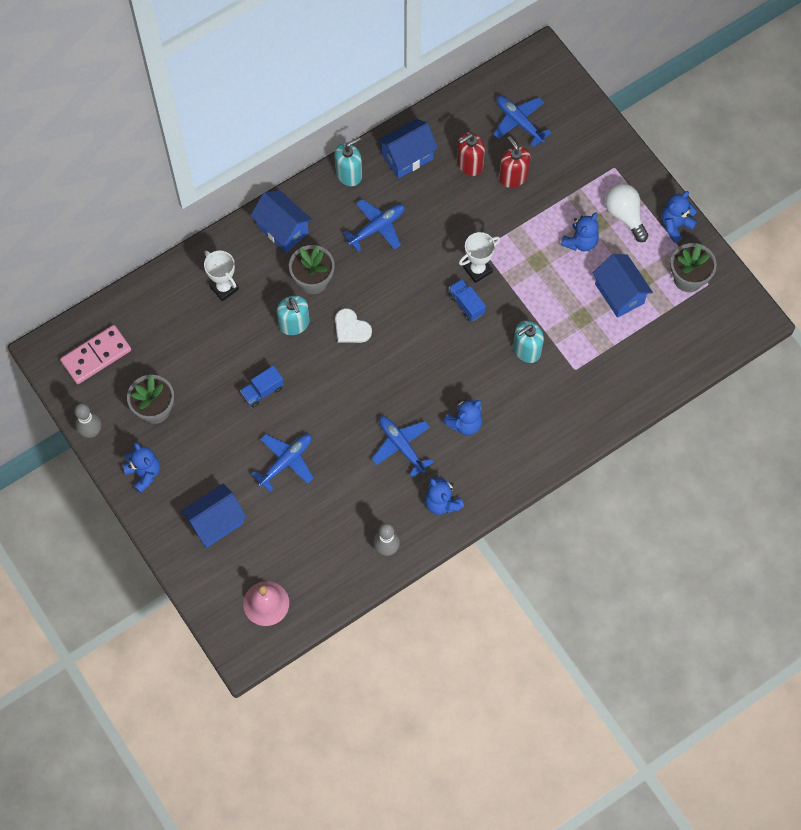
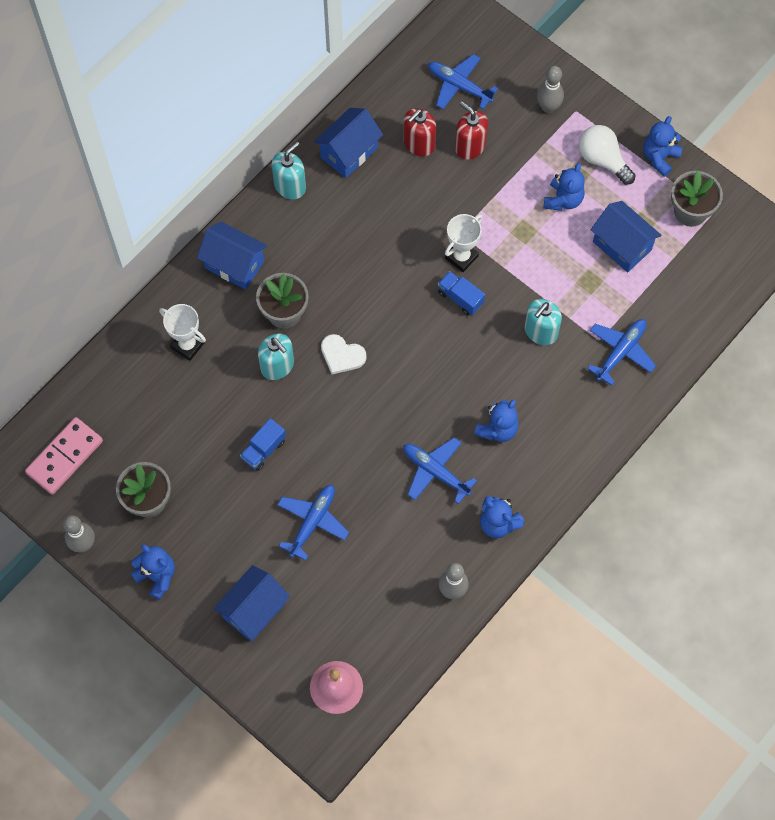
camera: 15 degrees left, 0 degrees up
blue plane [343,199,405,252] -> blue plane moved to [587,319,656,386]
none -> grey bowling pin [537,66,564,113]

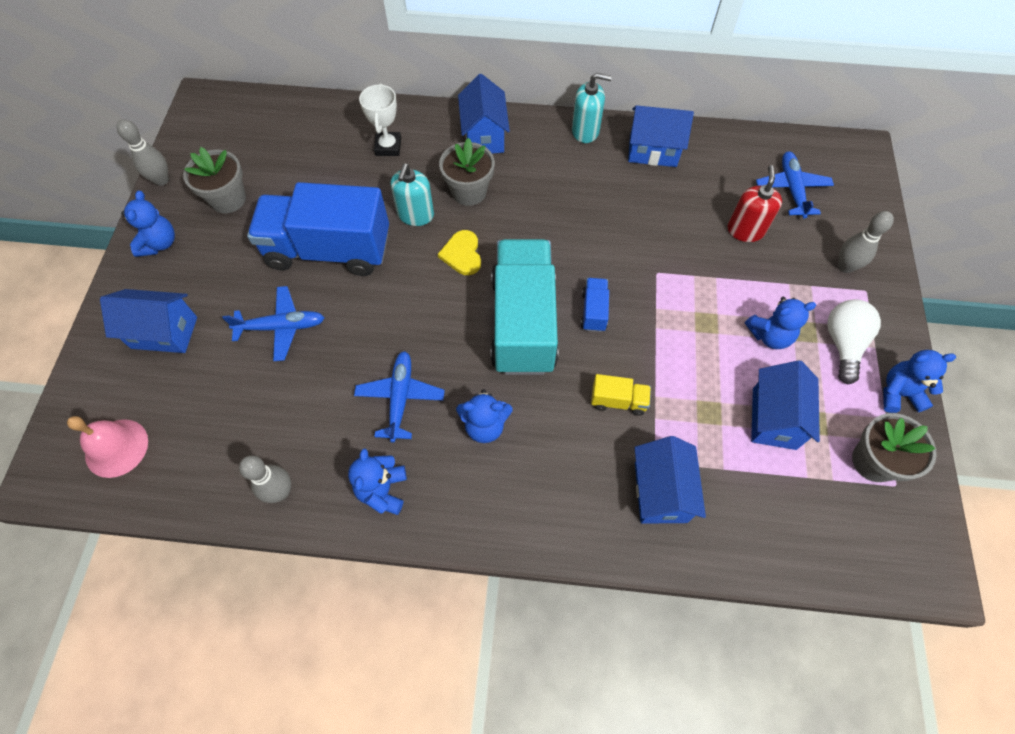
camera: 55 degrees right, 5 degrees down
pink domino [25,417,103,495] -> none
blue truck [240,418,286,471] -> blue truck [247,182,389,276], size x2.45
white heart [321,334,367,374] -> yellow heart [438,230,481,275]
red soap dispenser [404,108,436,157] -> none
white trophy [445,214,483,272] -> none
turquoise soap dispenser [525,299,562,345] -> yellow truck [591,374,651,416]
blue plane [587,319,656,386] -> blue house [635,436,706,524]
none -> turquoise truck [490,239,559,375]

